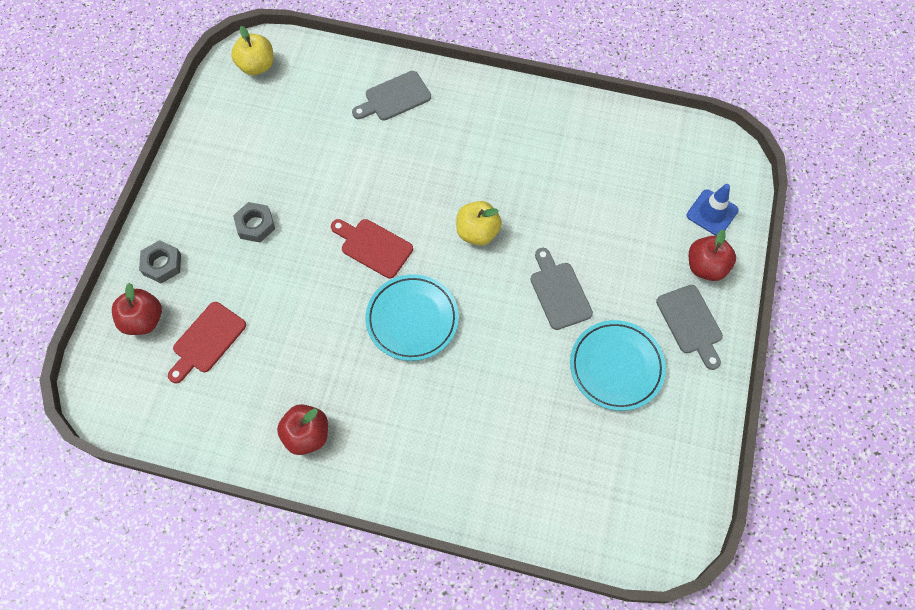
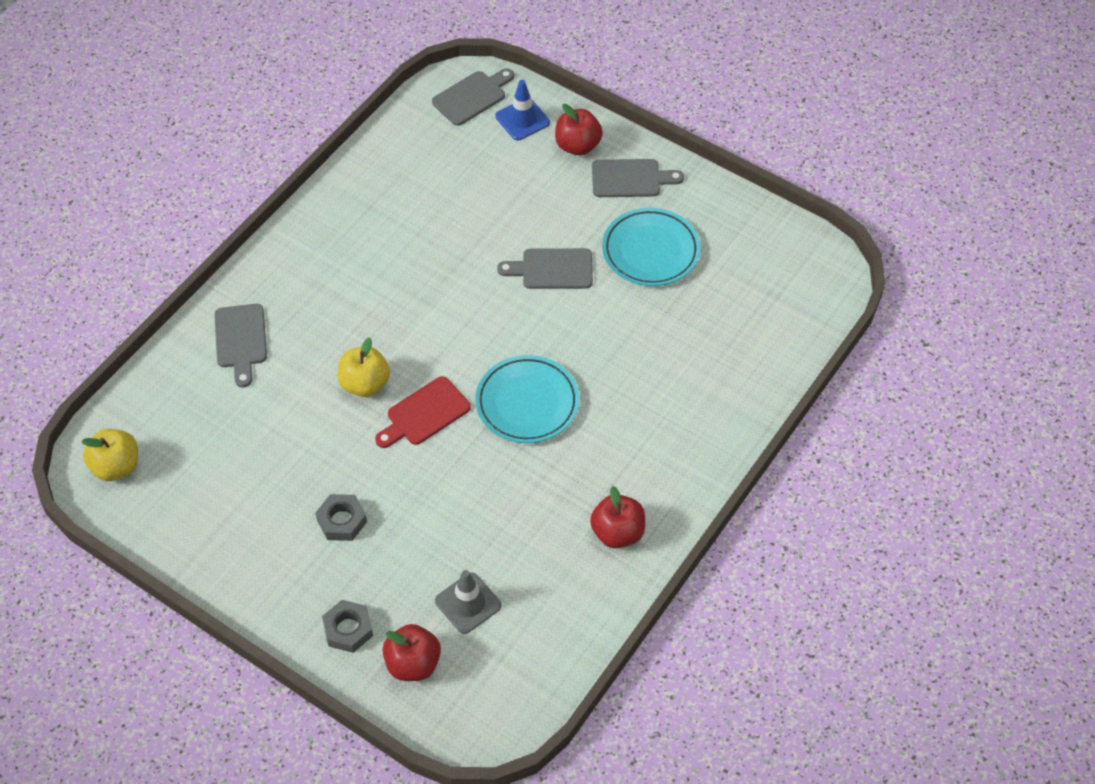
camera: 70 degrees left, 10 degrees down
red cutting board [168,302,246,383] -> grey traffic cone [435,570,501,634]
yellow apple [456,201,502,246] -> yellow apple moved to [338,337,390,397]
none -> grey cutting board [432,68,514,126]

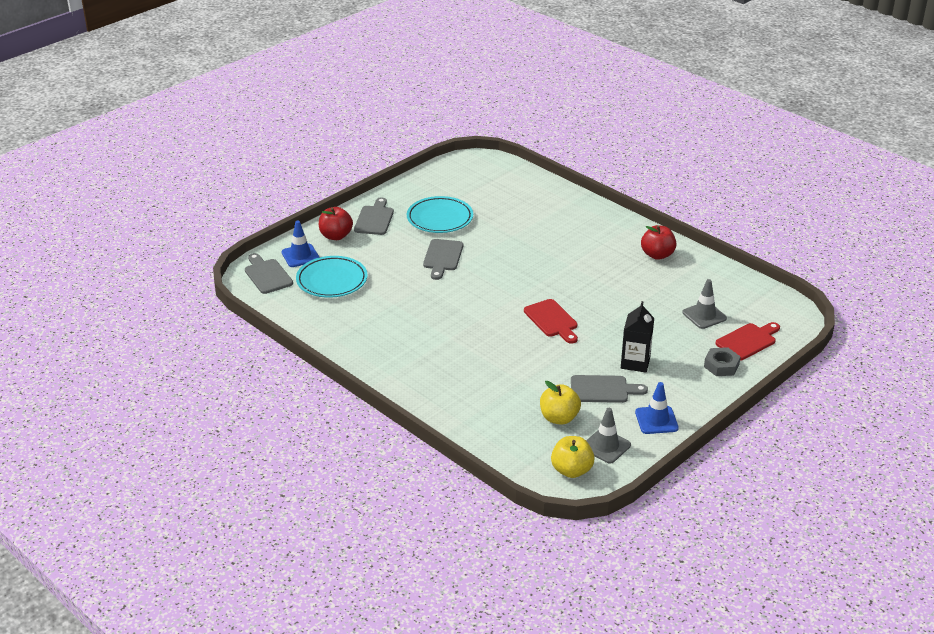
camera: 80 degrees left, 20 degrees down
grey cutting board [214,304,267,387] -> grey cutting board moved to [571,375,648,403]
grey nut [315,494,367,541] -> black carton [621,301,654,373]
yellow apple [338,337,390,397] -> yellow apple moved to [540,381,581,425]
red apple [382,624,441,681] -> red cutting board [716,322,780,360]
turquoise plate [475,355,579,443] -> turquoise plate moved to [296,256,368,298]
none -> grey traffic cone [586,408,631,464]
none -> blue traffic cone [635,382,679,434]

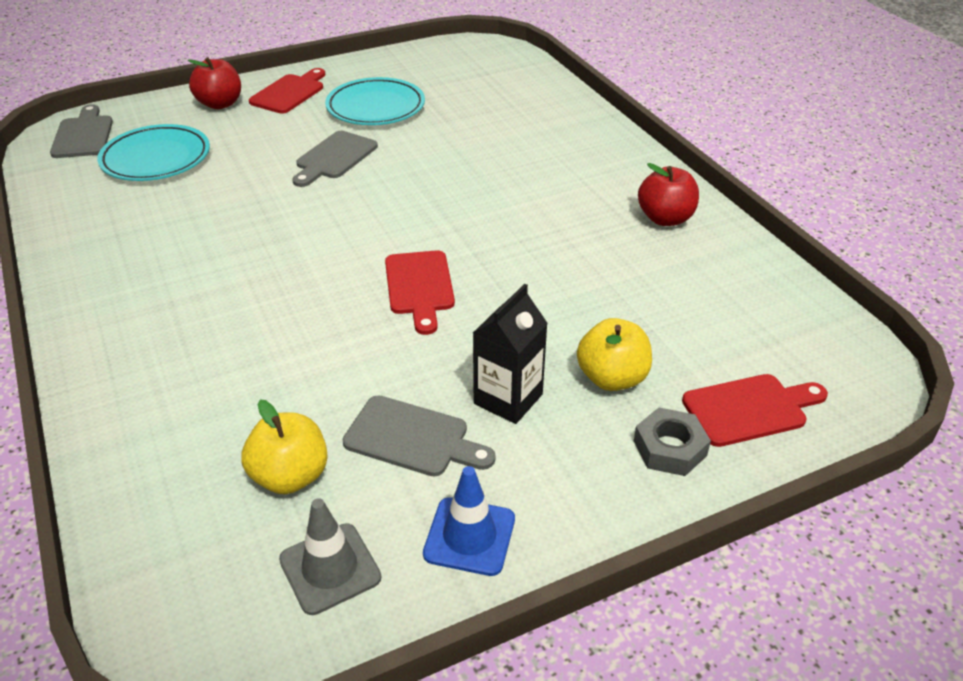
camera: 20 degrees right, 5 degrees up
blue traffic cone [281,221,320,267] -> none
grey cutting board [354,197,394,235] -> red cutting board [249,68,325,114]
yellow apple [551,436,595,478] -> yellow apple moved to [577,318,652,391]
grey traffic cone [682,279,727,329] -> none

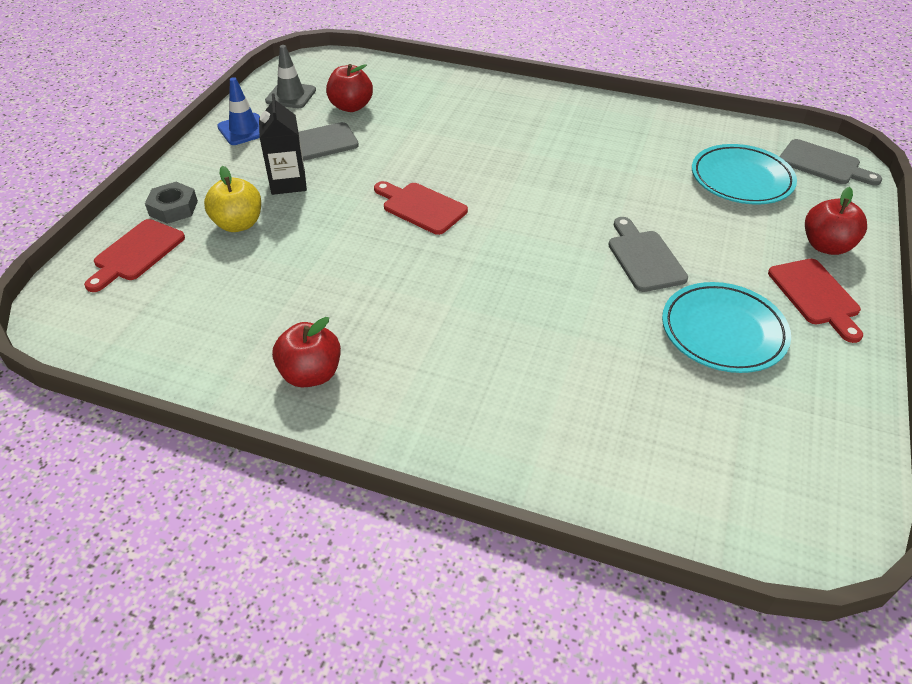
camera: 135 degrees right, 5 degrees up
yellow apple [241,400,328,494] -> red apple [326,64,373,112]

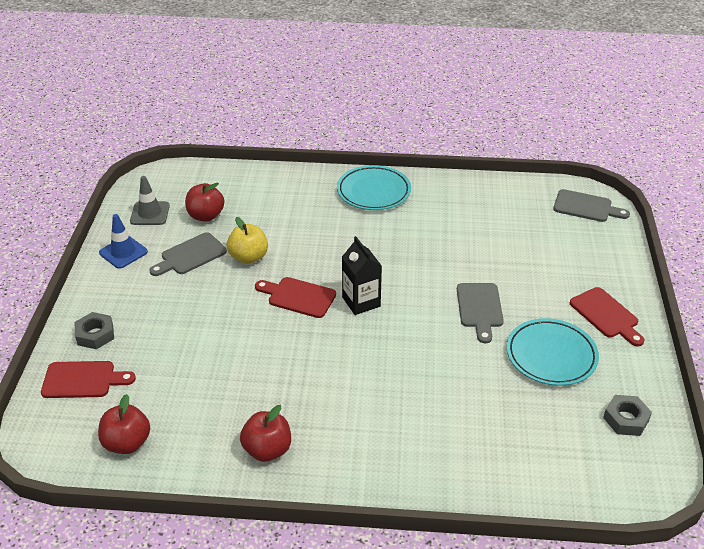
camera: 15 degrees left, 5 degrees down
red cutting board [84,219,185,292] -> red cutting board turned 105 degrees counterclockwise [41,361,136,398]
yellow apple [204,166,261,232] -> yellow apple moved to [227,217,268,264]
black carton [259,93,307,195] -> black carton moved to [342,236,382,315]
grey cutting board [608,217,688,292] -> grey cutting board turned 150 degrees counterclockwise [457,283,504,343]
turquoise plate [692,144,797,205] -> turquoise plate moved to [337,165,411,210]
red apple [805,187,867,255] -> red apple moved to [98,394,150,454]
none -> grey nut [603,395,652,436]

